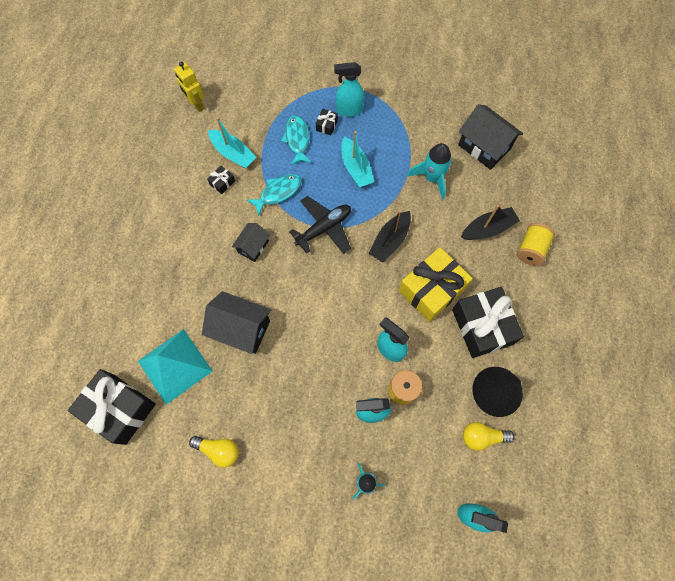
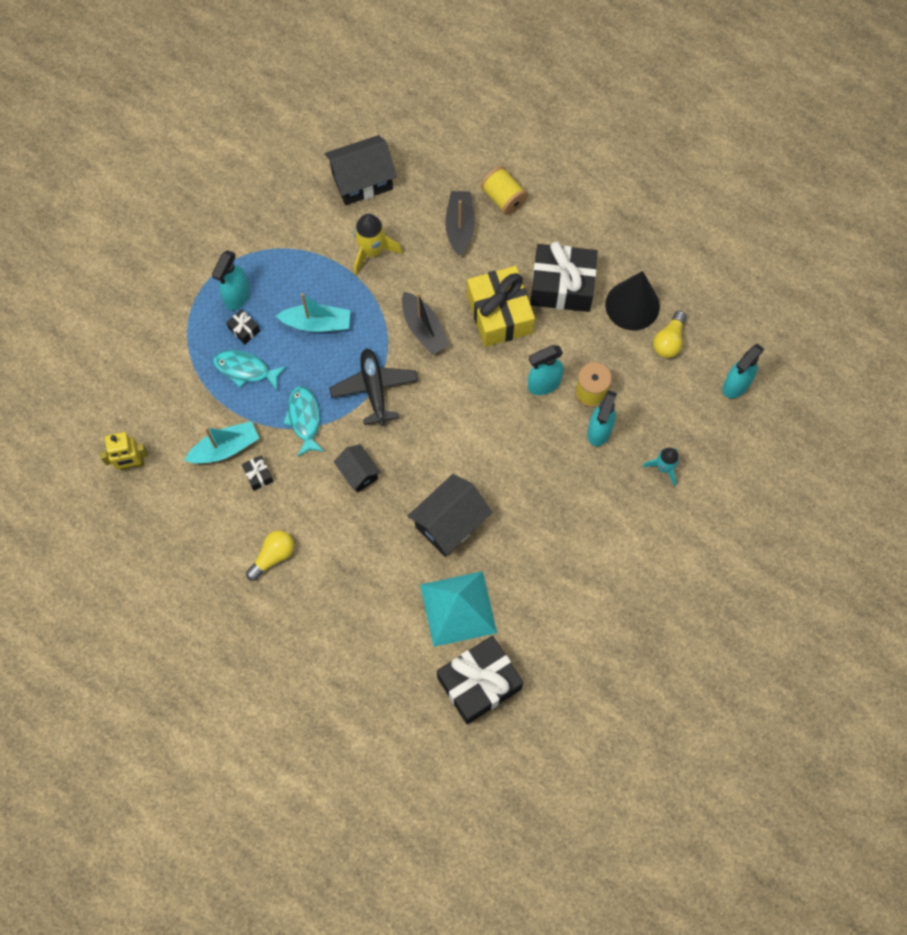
camera: 65 degrees left, 0 degrees up
yellow light bulb [189,436,239,468] -> yellow light bulb moved to [246,530,294,581]
turquoise rocket [408,143,452,199] -> yellow rocket [354,214,403,275]

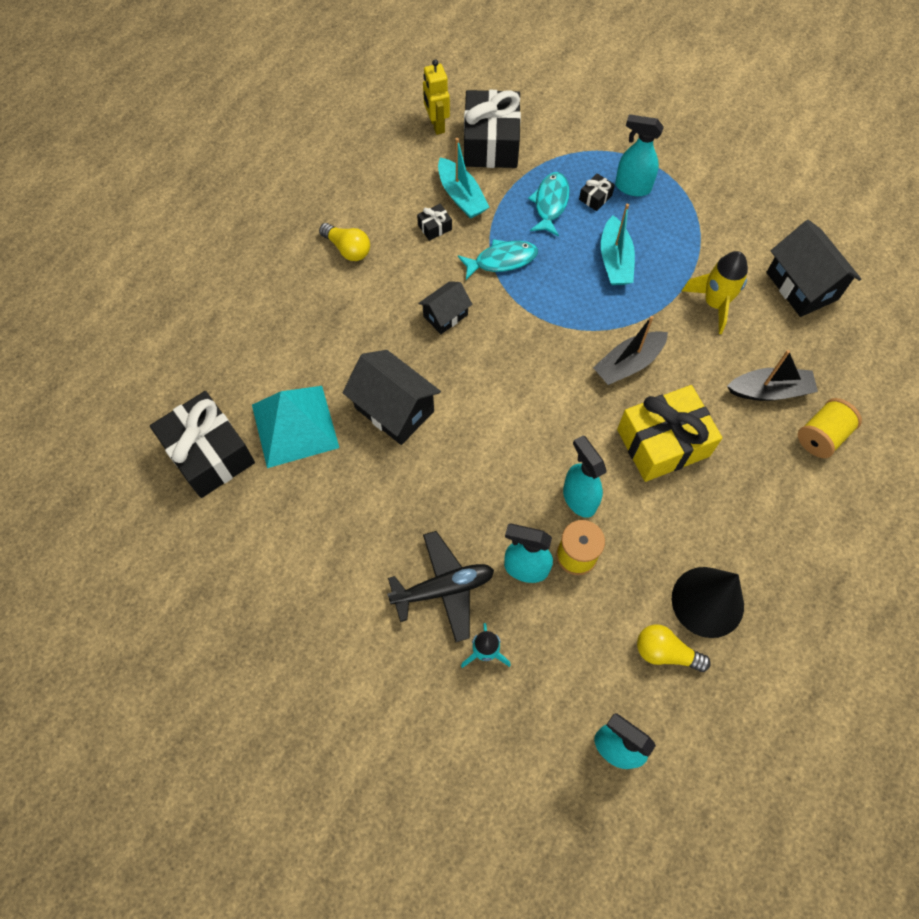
camera: 85 degrees right, 5 degrees down
black plane [329,348,418,426] -> black plane moved to [387,531,494,642]
black gift [530,242,598,312] -> black gift moved to [464,90,521,168]

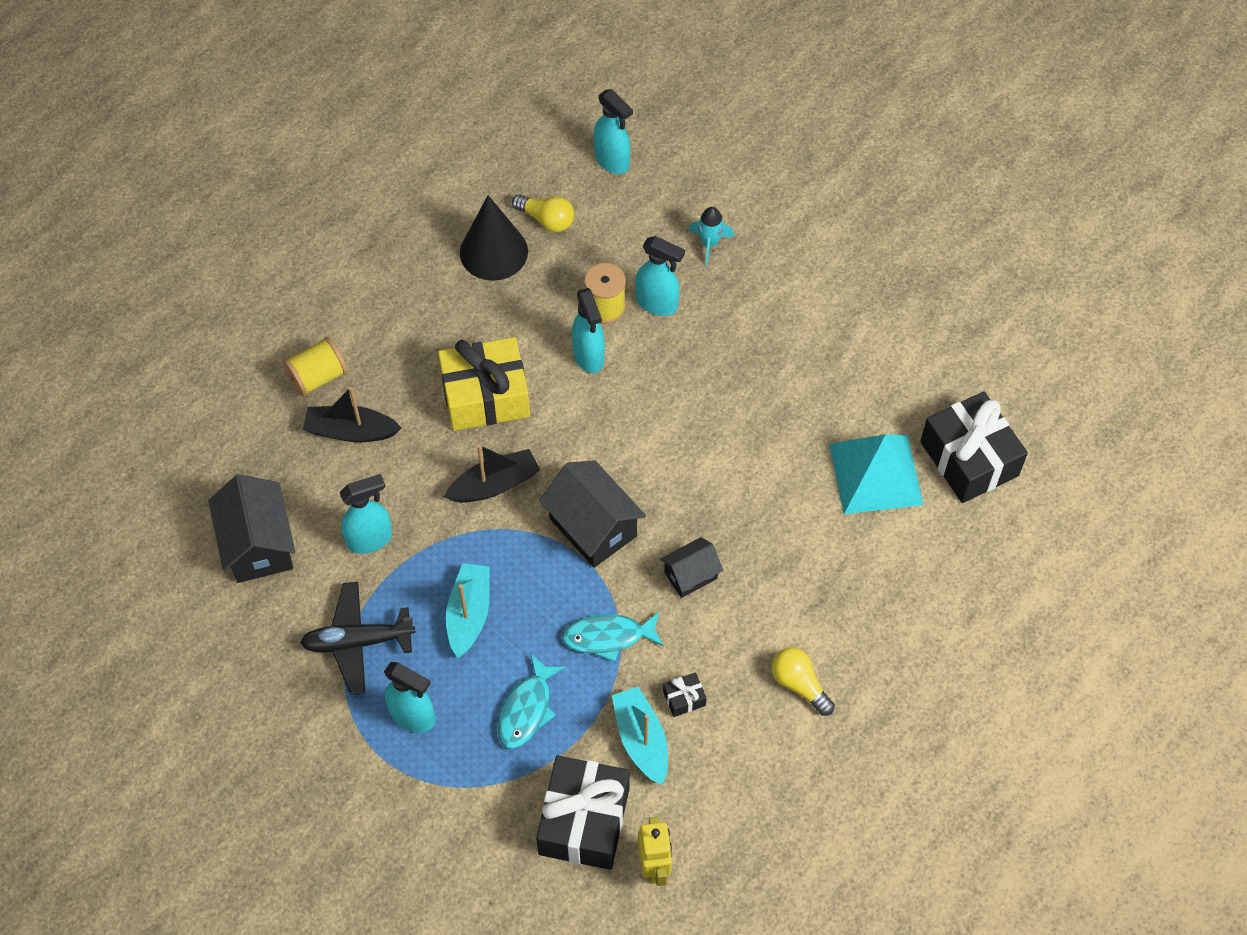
camera: 170 degrees left, 5 degrees down
black house [343,350,441,445] -> black house moved to [539,460,646,568]
black plane [387,531,494,642] -> black plane moved to [300,582,416,695]
black gift [579,173,615,211] -> none
yellow rocket [682,251,748,334] -> turquoise spray bottle [339,474,392,554]

